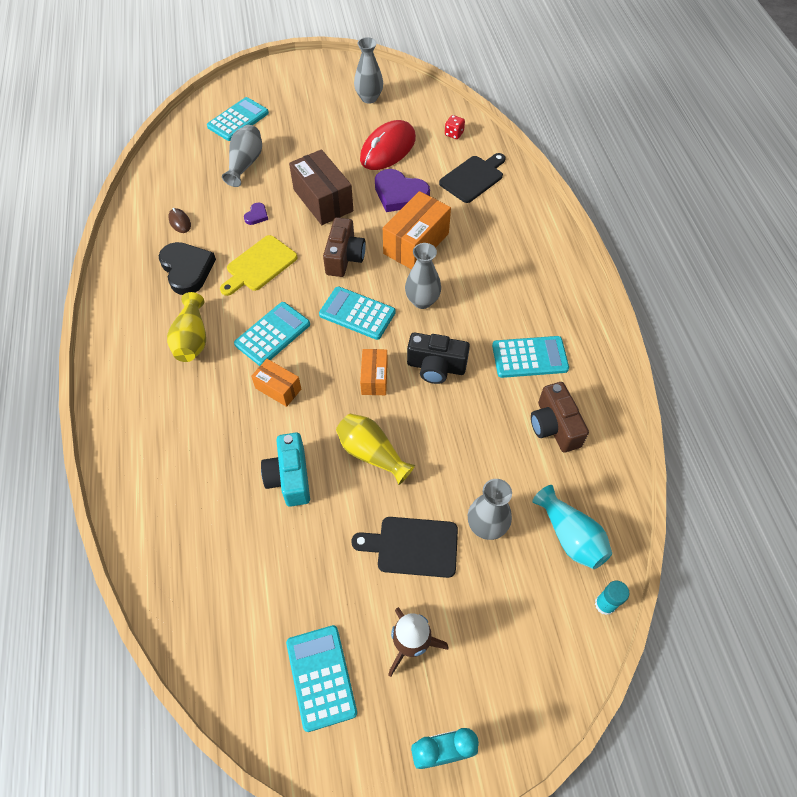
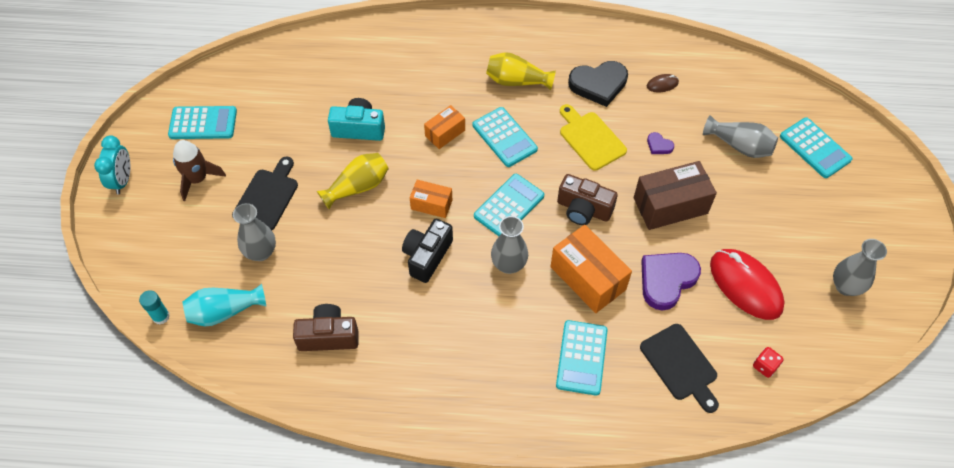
camera: 105 degrees right, 0 degrees up
turquoise calculator [492,336,569,378] -> turquoise calculator moved to [556,320,608,396]

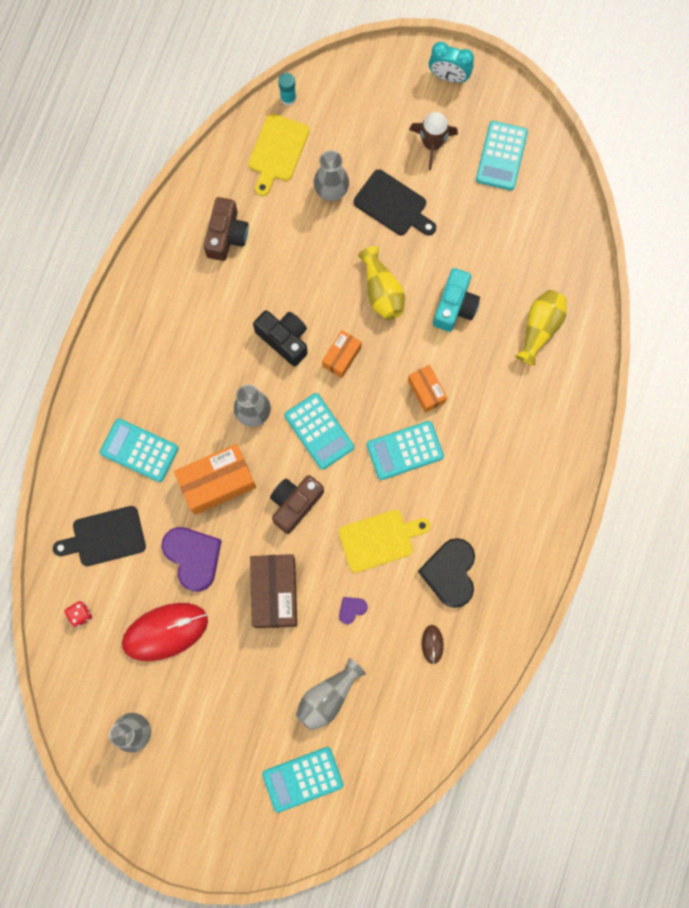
camera: 105 degrees right, 20 degrees up
turquoise vase [183,284,266,326] -> yellow cutting board [248,114,309,196]
yellow vase [486,52,556,90] -> yellow vase moved to [515,290,567,366]

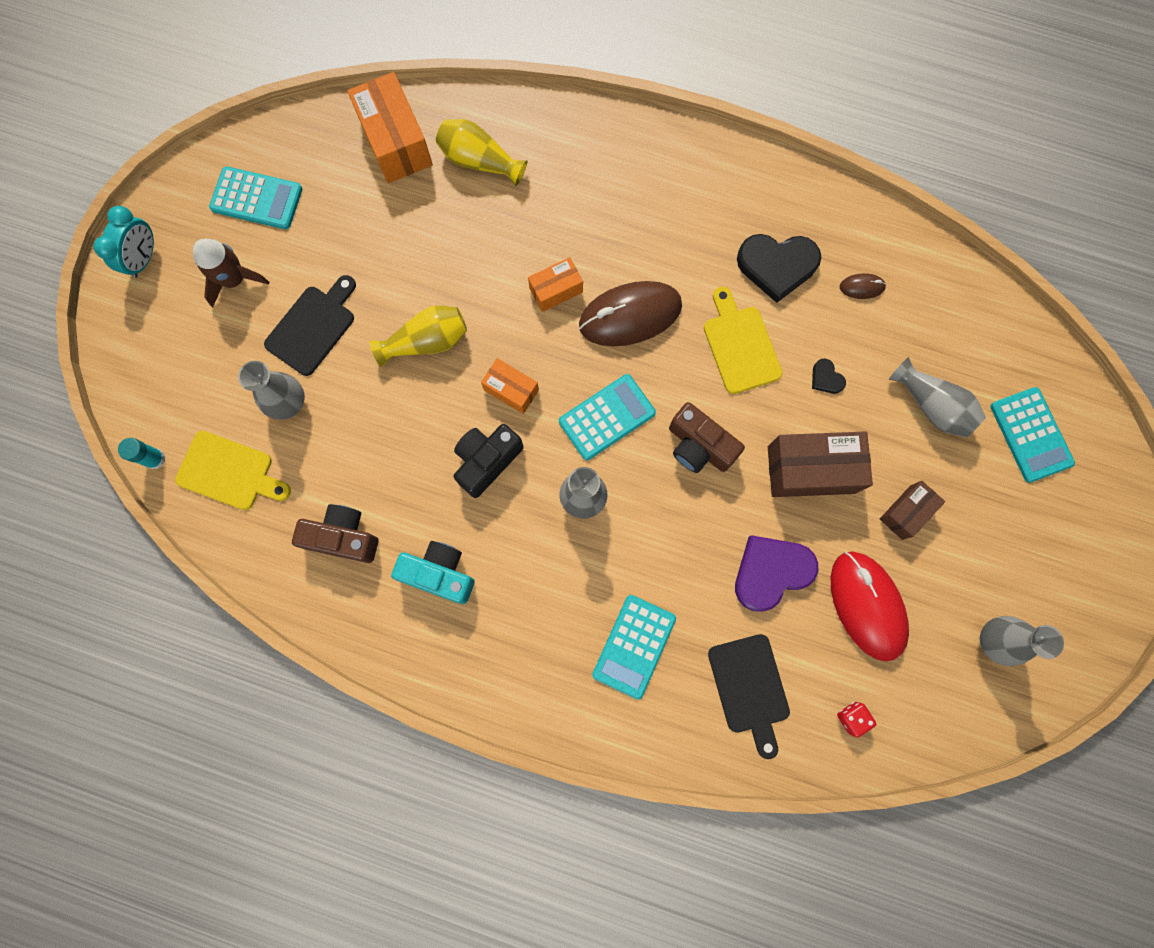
camera: 90 degrees left, 0 degrees up
orange box [174,444,256,515] -> orange box moved to [347,72,433,183]
purple heart [339,597,368,624] -> black heart [812,359,846,394]
turquoise calculator [367,421,444,480] -> brown mouse [579,281,682,346]
turquoise camera [433,268,480,332] -> turquoise camera moved to [391,541,475,604]
none -> brown box [880,481,945,540]

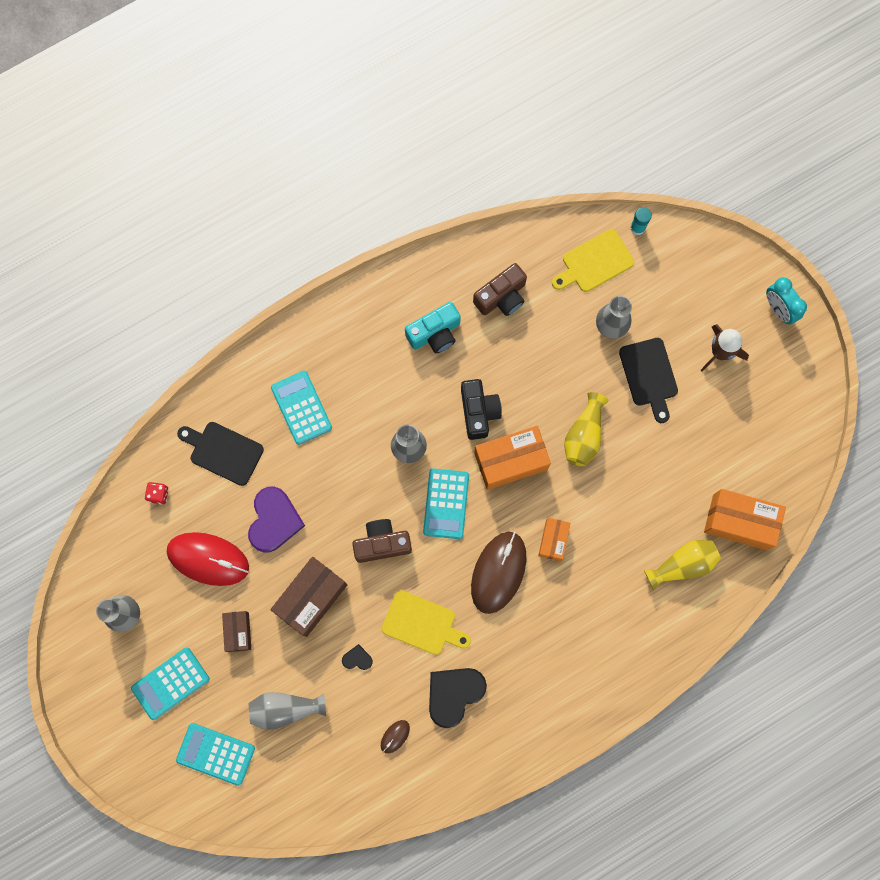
camera: 130 degrees right, 0 degrees up
turquoise calculator [209,166,302,229] -> turquoise calculator moved to [131,648,209,720]
orange box [481,358,539,414] -> orange box [474,426,551,490], size x1.76

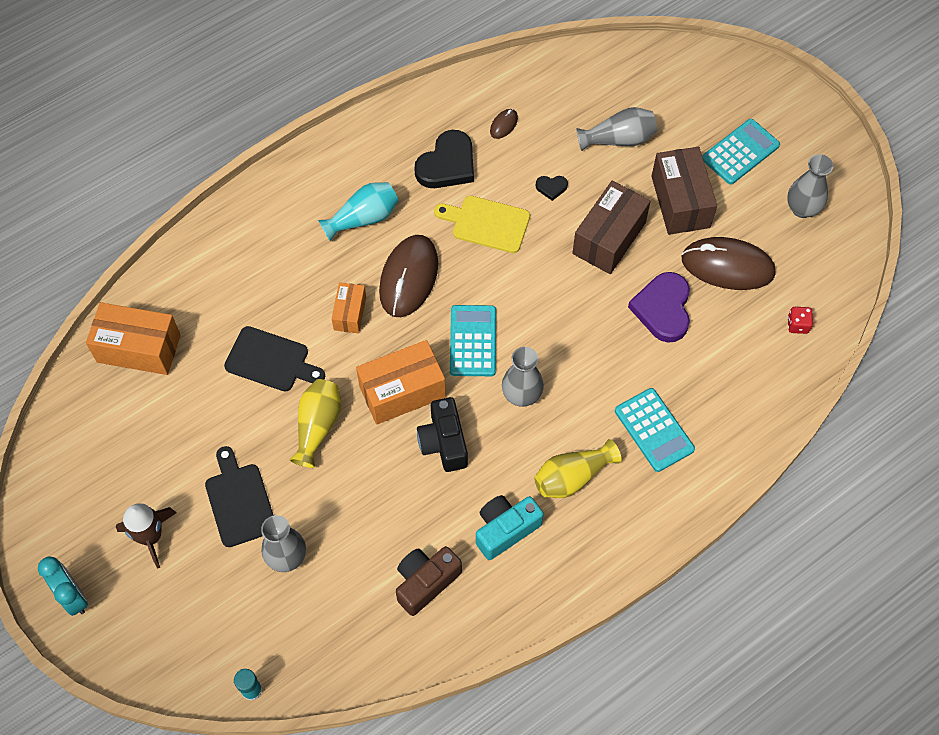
camera: 175 degrees right, 15 degrees down
red mouse [167,532,249,586] -> brown mouse [682,237,776,290]
turquoise calculator [176,723,255,786] -> none
black cutting board [177,422,264,486] -> black cutting board moved to [224,326,325,392]
brown box [222,611,251,652] -> brown box [651,147,717,235], size x1.76
brown camera [352,519,412,563] -> none
yellow cutting board [552,229,634,292] -> none
yellow vase [644,540,721,591] -> yellow vase moved to [534,439,622,498]
none -> turquoise vase [318,182,399,241]

